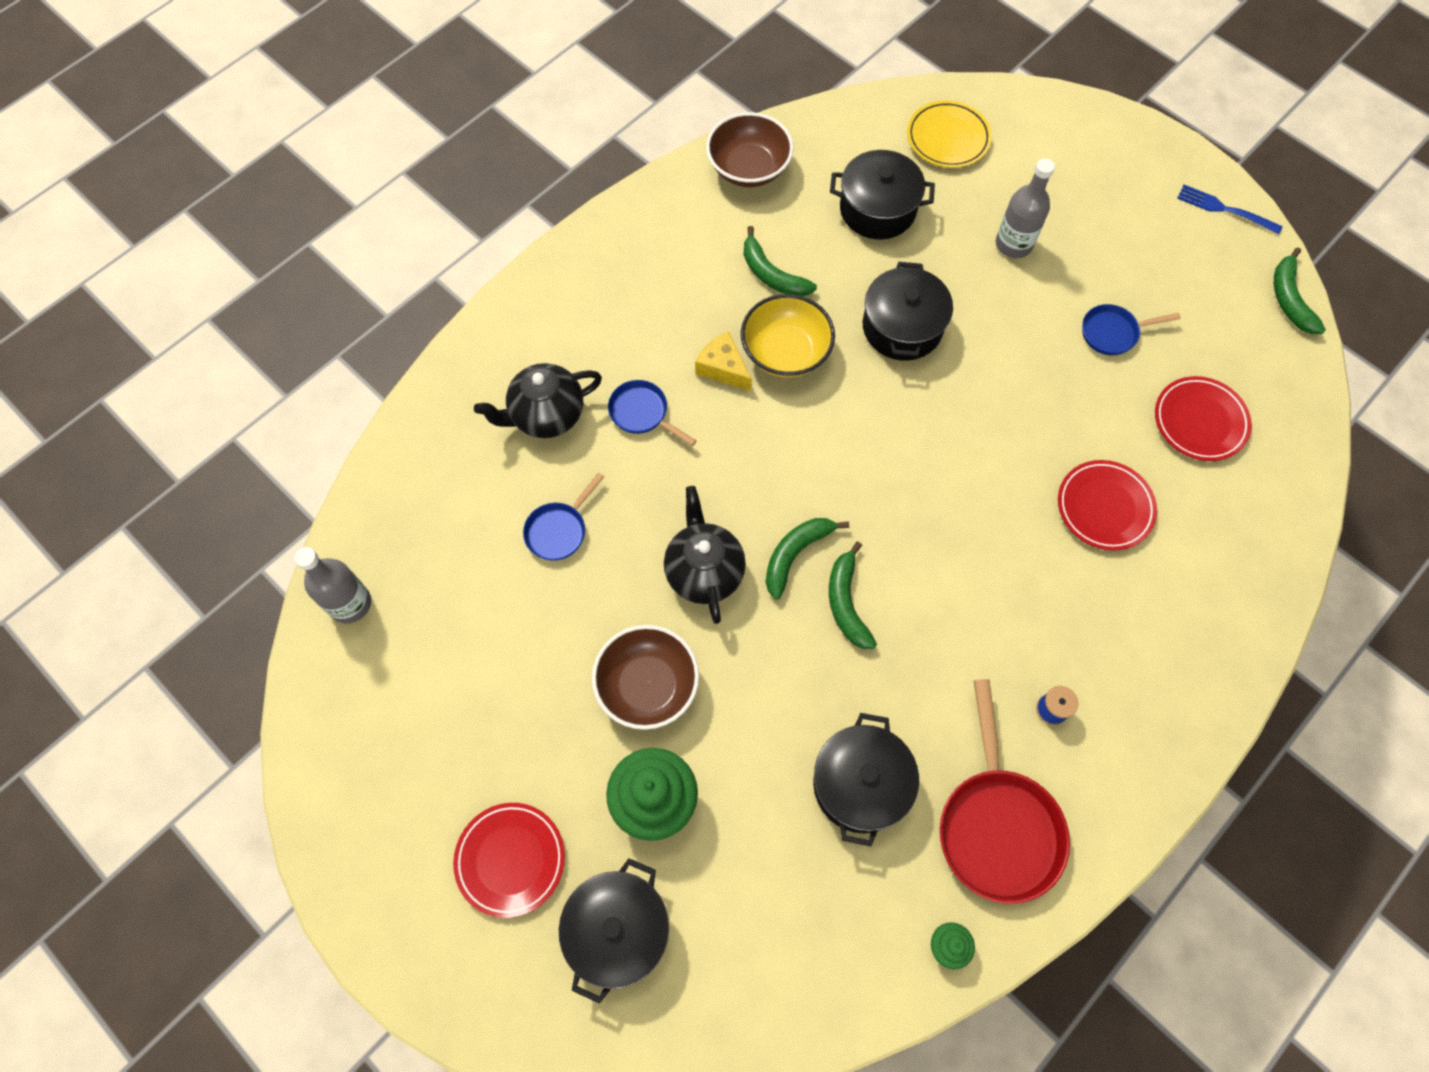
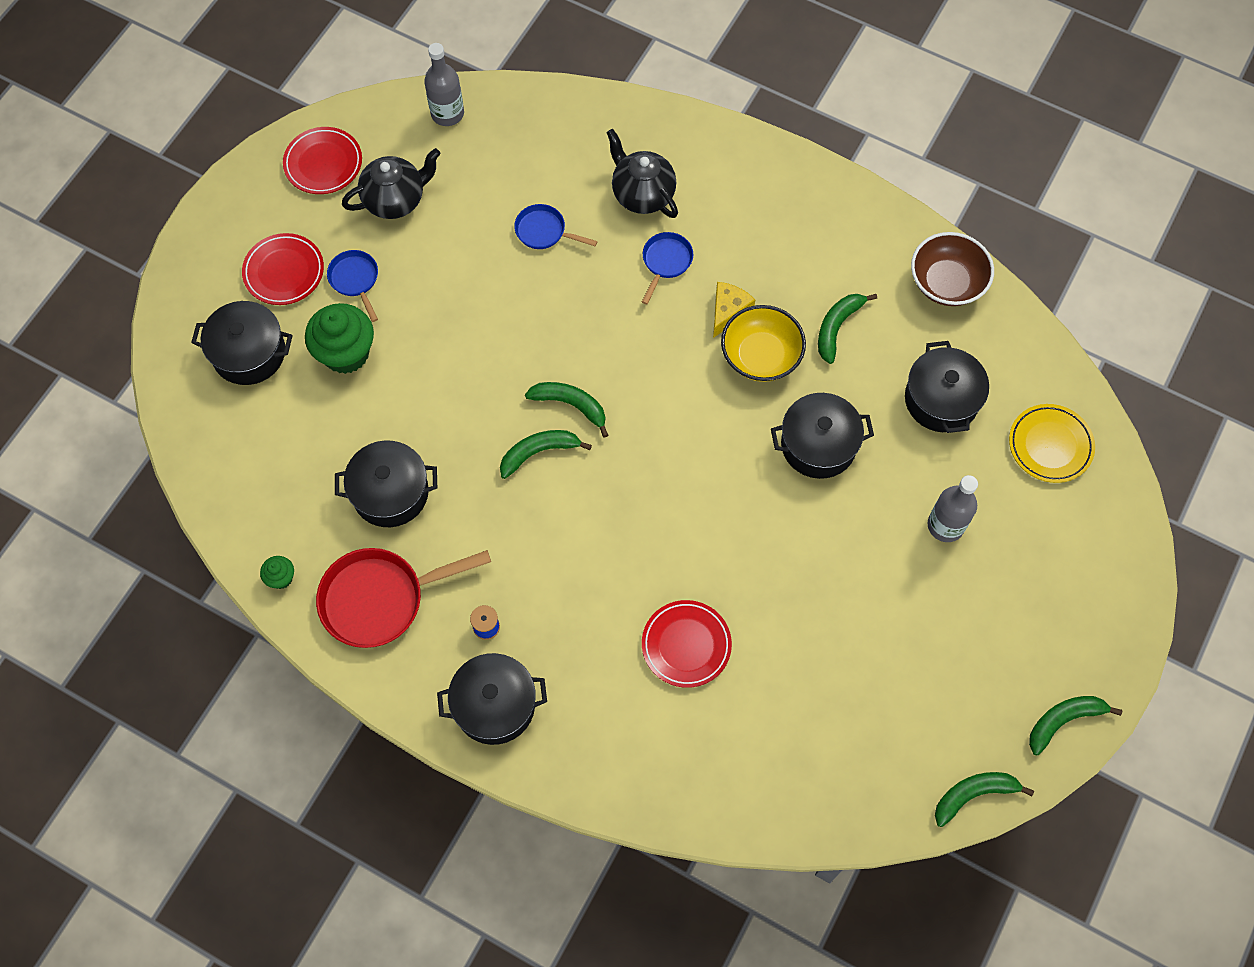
camera: 75 degrees right, 0 degrees up
brown bowl [592,625,699,730] -> none
black teapot [664,486,746,624] -> black teapot moved to [342,148,440,219]
blue pan [1082,304,1181,355] -> blue pan moved to [327,250,378,322]
red plate [1155,376,1252,461] -> red plate moved to [283,127,362,194]
blue fork [1177,185,1282,234] -> green banana [1029,696,1122,755]
none -> black pot [437,653,547,745]

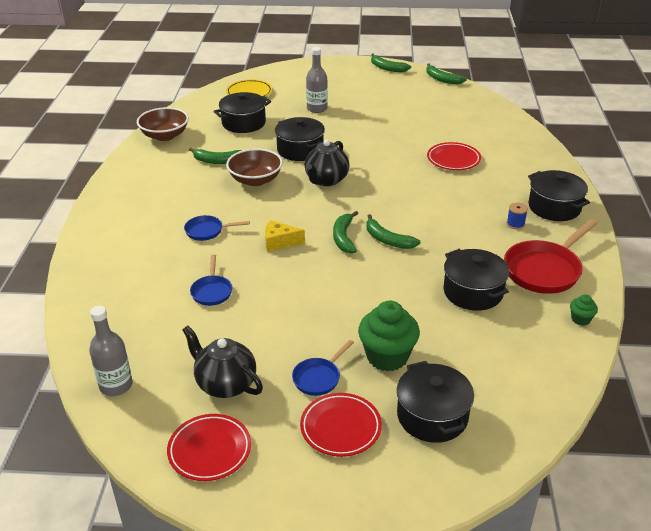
camera: 115 degrees left, 30 degrees down
red pan [316,548,491,648] -> red pan turned 90 degrees clockwise [504,219,598,294]
black teapot [606,129,678,218] -> black teapot moved to [304,139,349,186]
yellow cheese [713,282,755,338] -> yellow cheese moved to [265,220,305,252]
yellow bowl [721,305,806,382] -> brown bowl [226,148,283,186]

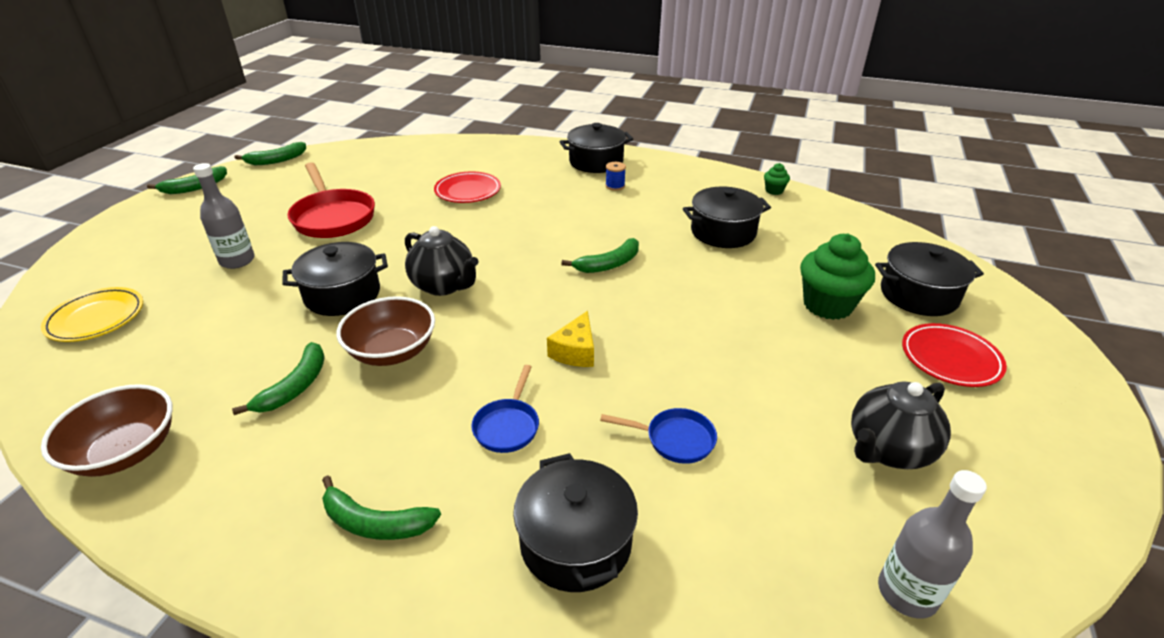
camera: 75 degrees left, 0 degrees up
red plate [167,414,251,481] -> none
black pot [213,92,271,133] -> black pot moved to [513,453,638,592]
blue pan [292,340,354,396] -> none
green banana [333,211,358,254] -> green banana moved to [322,475,441,540]
red pan [504,219,598,294] -> red pan moved to [287,162,375,238]

